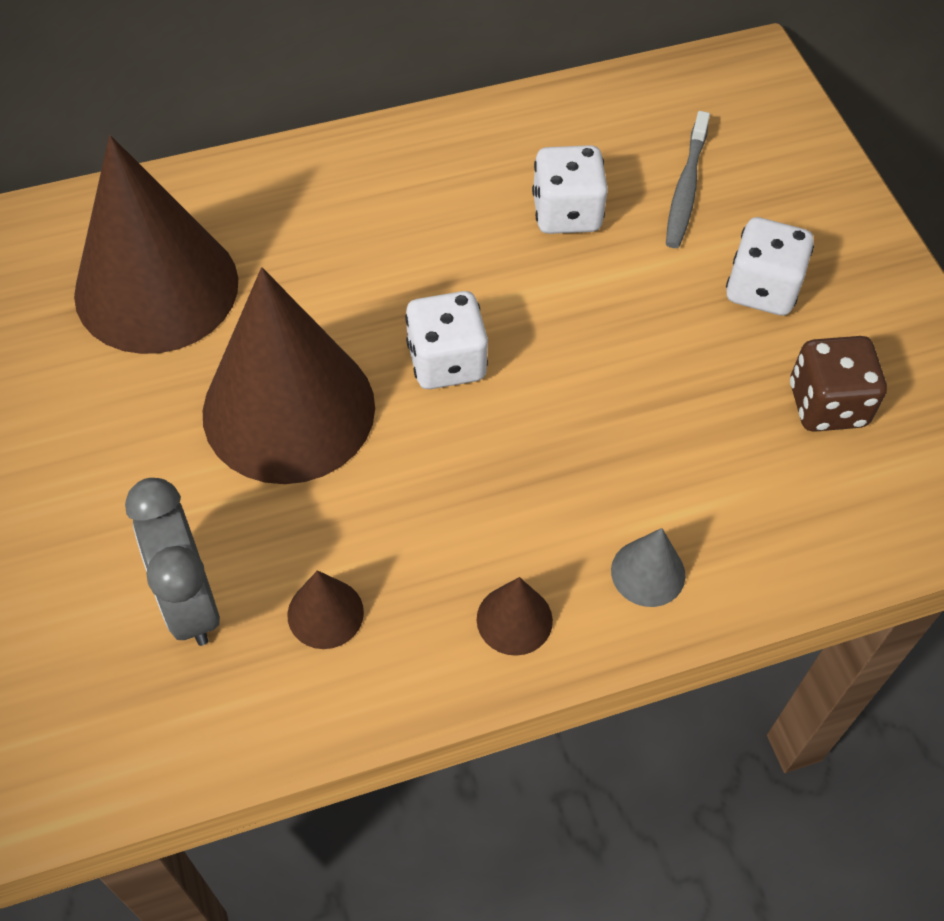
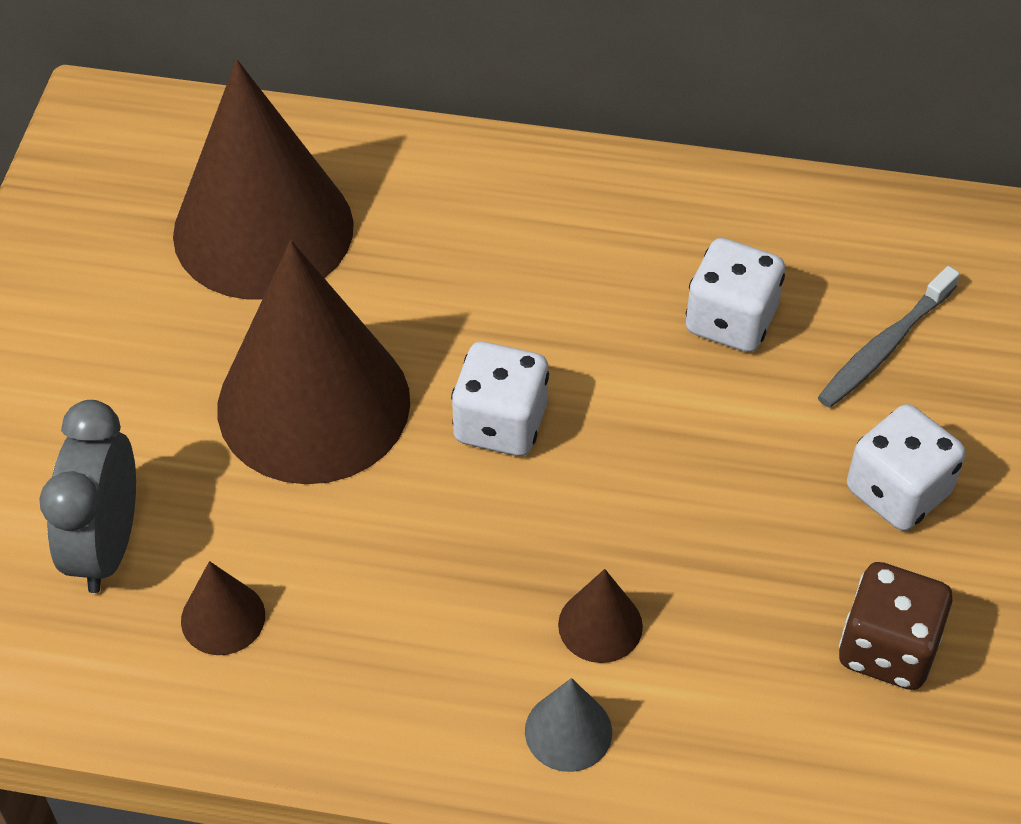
camera: 30 degrees right, 5 degrees down
brown cone [477,577,553,656] -> brown cone moved to [558,569,643,663]

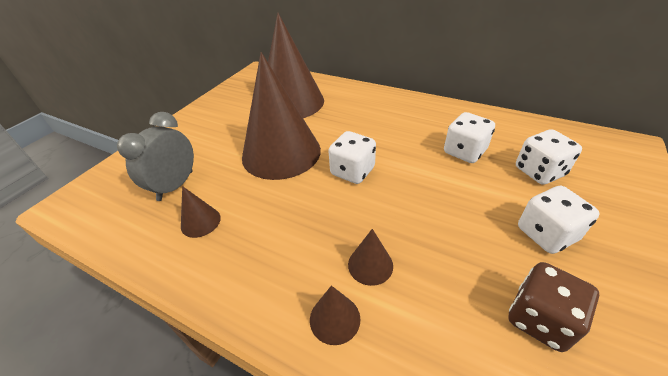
camera: 20 degrees right, 10 degrees down
grey cone [525,678,612,772] -> brown cone [310,285,360,345]
grey toothbrush [818,266,960,408] -> white dice [516,129,582,185]

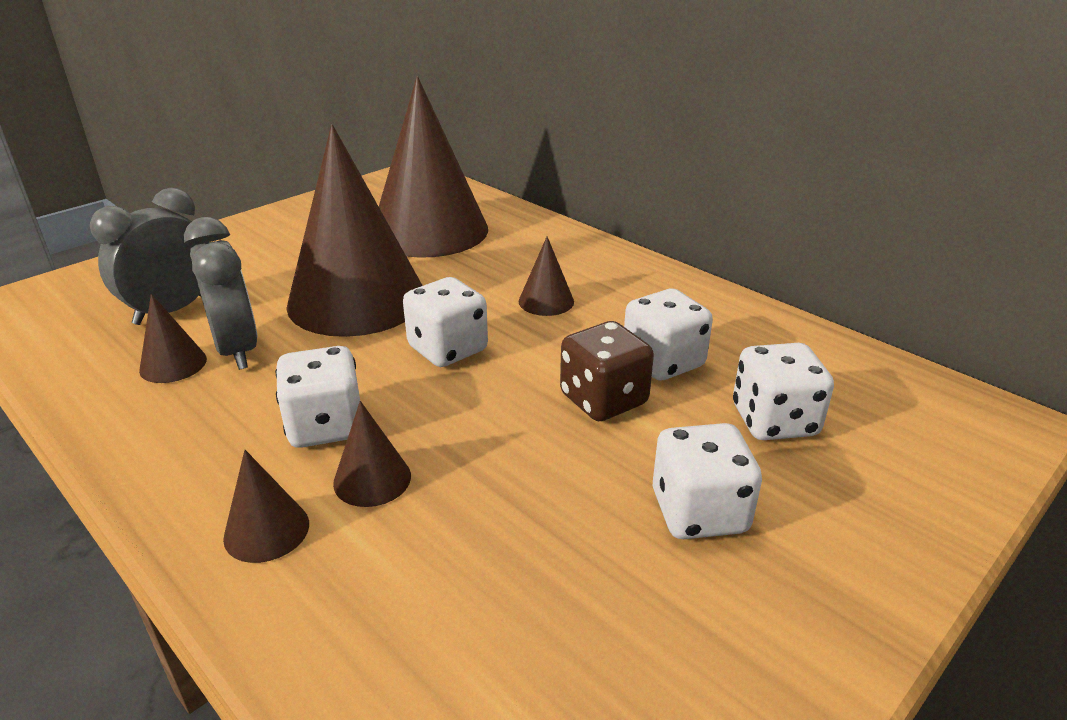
camera: 15 degrees right, 10 degrees down
brown dice [508,262,600,352] -> brown dice moved to [560,321,654,421]
none -> grey clock [184,217,258,370]
none -> white dice [275,346,360,448]
none -> brown cone [519,237,574,316]

